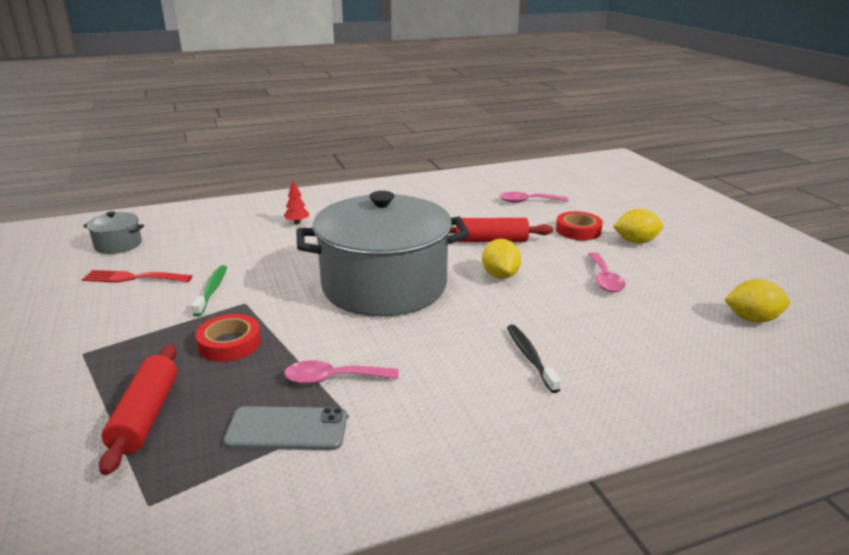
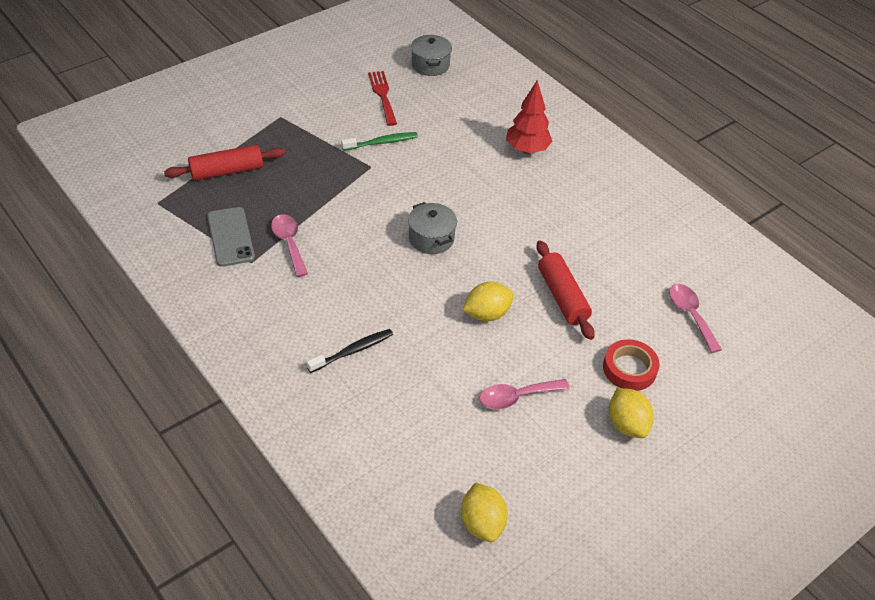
camera: 70 degrees right, 20 degrees up
red tape [195,314,261,362] -> none
red tree [284,180,309,224] -> red tree [506,80,552,154], size x1.81
grey pot [296,191,470,317] -> grey pot [408,202,457,254], size x0.40

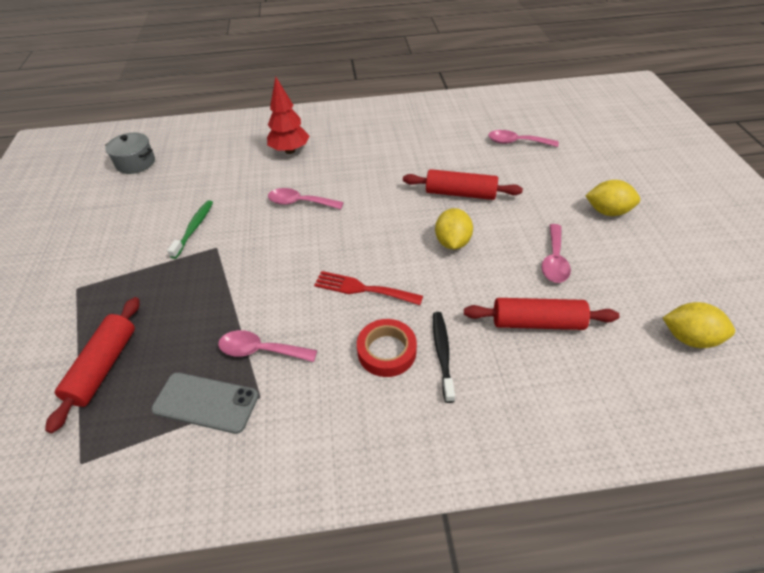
camera: 55 degrees left, 0 degrees up
red fork [368,71,397,126] -> red fork moved to [314,271,423,305]
grey pot [408,202,457,254] -> none
red tape [603,339,660,391] -> red tape moved to [357,319,417,377]
none -> pink spoon [268,188,344,209]
none -> red rolling pin [464,298,620,330]

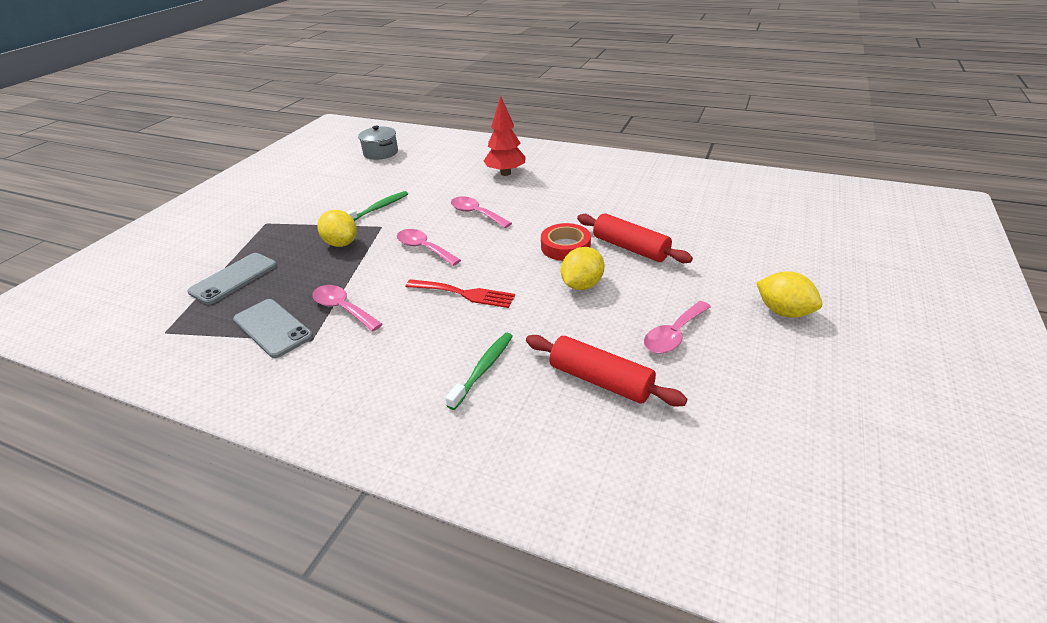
camera: 30 degrees right, 10 degrees down
red rolling pin [45,297,140,433] -> grey phone [187,253,277,305]
red fork [314,271,423,305] -> red fork turned 150 degrees clockwise [405,279,515,308]
red tape [357,319,417,377] -> red tape moved to [541,223,591,261]
black toothbrush [433,312,455,403] -> green toothbrush [446,333,513,410]
pink spoon [488,130,559,147] -> pink spoon moved to [397,229,461,266]
yellow lemon [663,302,735,348] -> yellow lemon moved to [317,210,357,247]

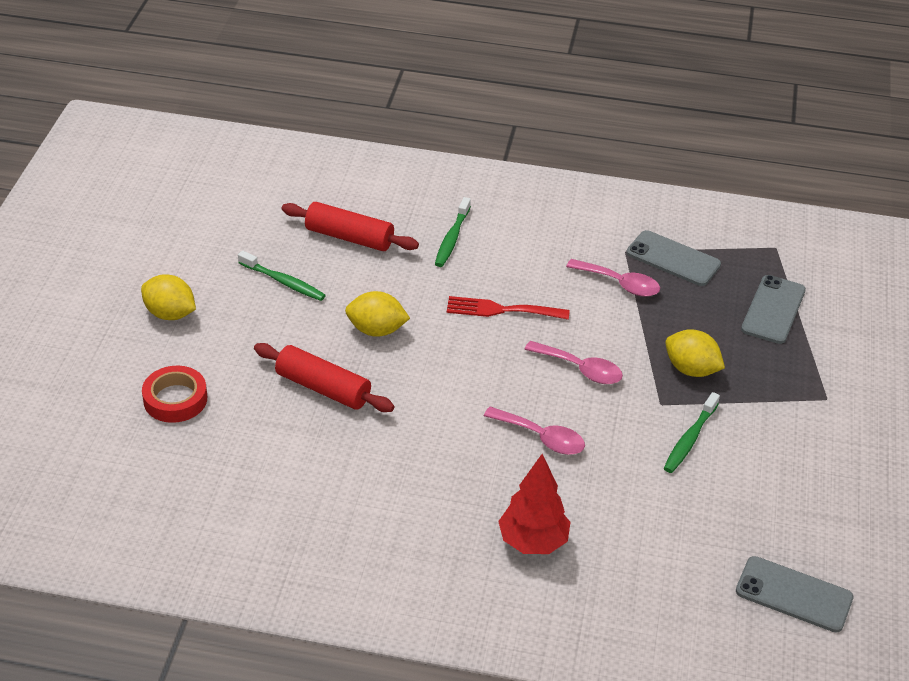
camera: 165 degrees right, 5 degrees up
grey pot [358,126,398,160] -> grey phone [736,556,854,633]
red tape [541,223,591,261] -> red tape moved to [142,366,207,423]
yellow lemon [561,247,605,290] -> yellow lemon turned 75 degrees clockwise [345,291,410,337]
pink spoon [644,301,711,354] -> green toothbrush [238,251,326,301]

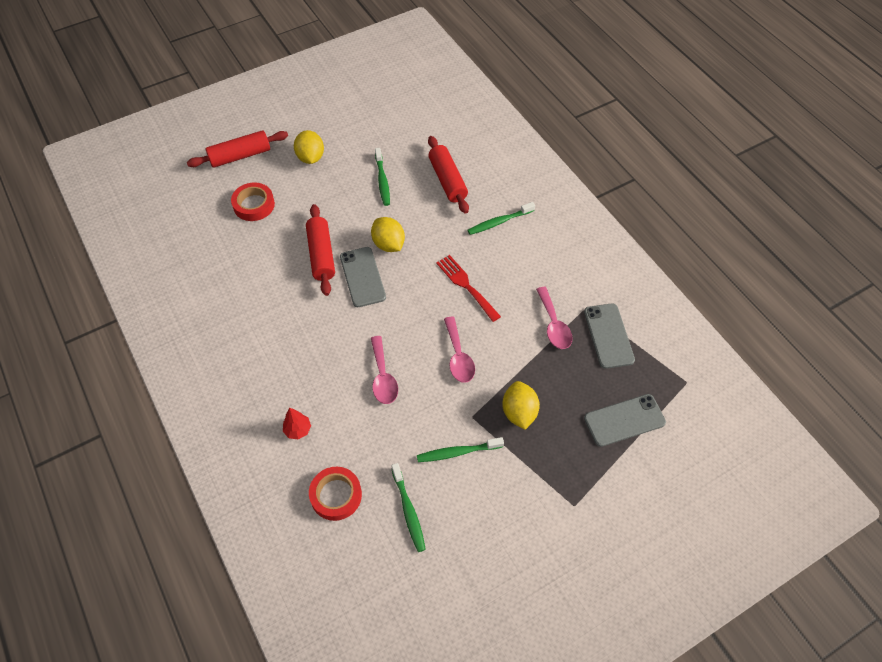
camera: 50 degrees right, 15 degrees up
red tree [498,454,571,554] -> red tree [283,408,311,440], size x0.55
grey phone [736,556,854,633] -> grey phone moved to [340,247,386,307]
none -> red rolling pin [187,130,288,168]
none -> red tape [309,467,362,521]
none -> green toothbrush [391,463,426,552]

